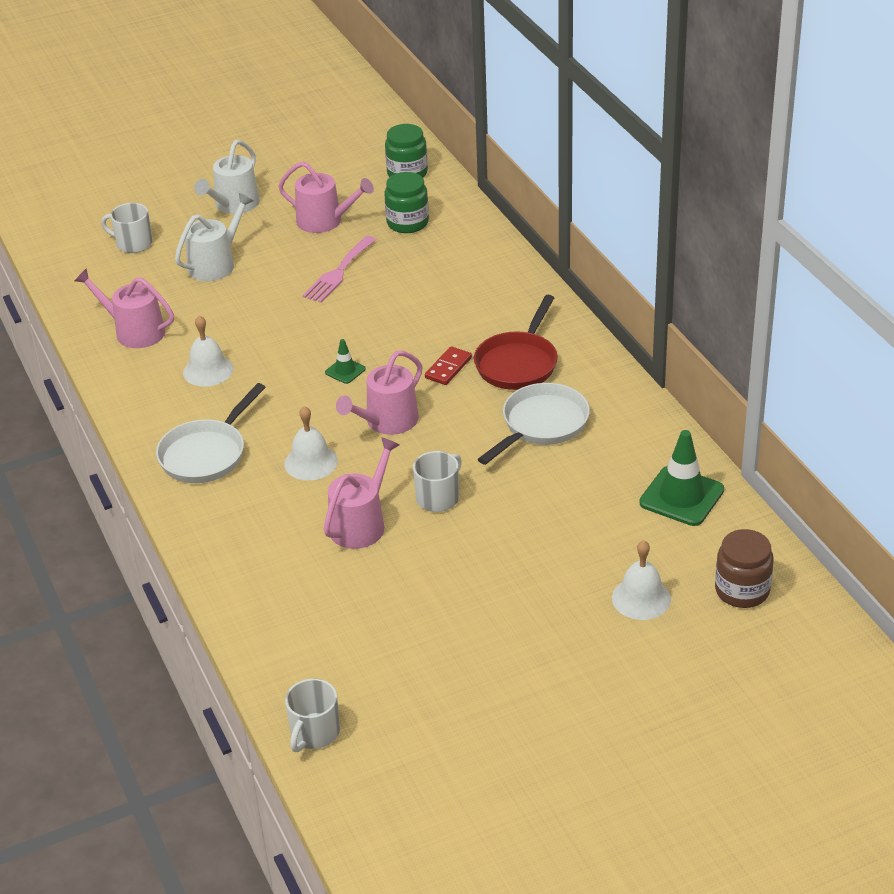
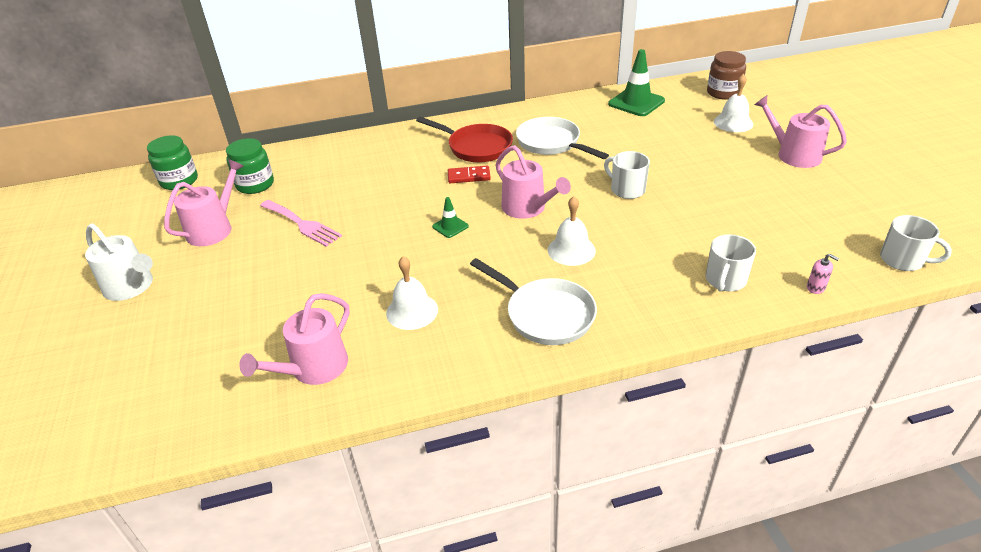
camera: 80 degrees left, 0 degrees up
white mug [101,203,153,253] -> white mug moved to [706,234,756,292]
white watering can [175,193,253,281] -> none
pink watering can [324,437,400,549] -> pink watering can moved to [754,96,847,168]
red domino [425,346,472,385] -> red domino turned 45 degrees counterclockwise [448,166,491,183]
none -> pink soap dispenser [807,254,839,294]

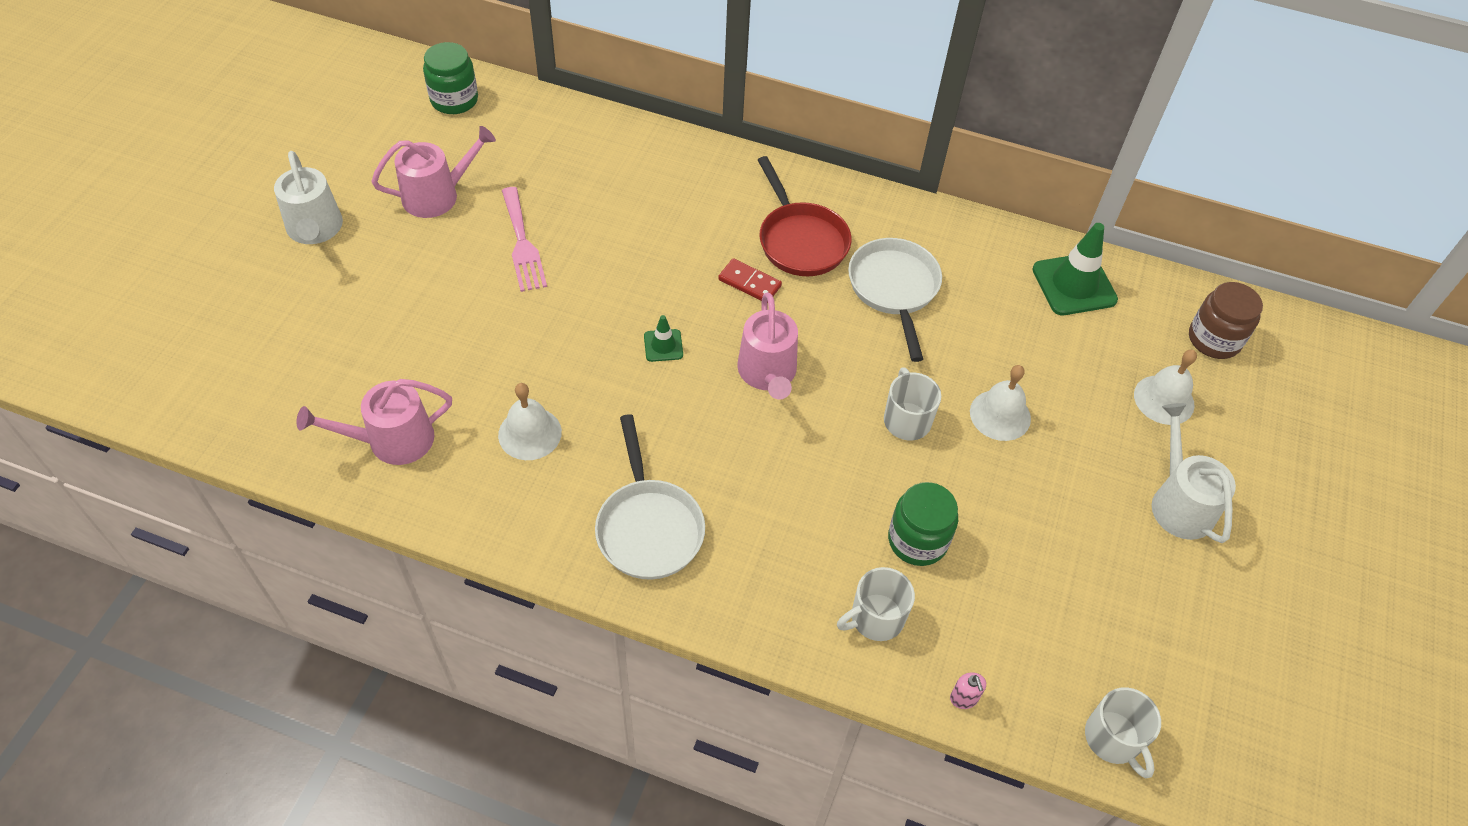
camera: 30 degrees right, 15 degrees up
green jar [226,138,274,194] -> green jar moved to [888,482,958,566]
white bell [548,196,596,266] -> white bell moved to [970,365,1031,441]
pink watering can [754,96,847,168] -> white watering can [1152,403,1236,543]

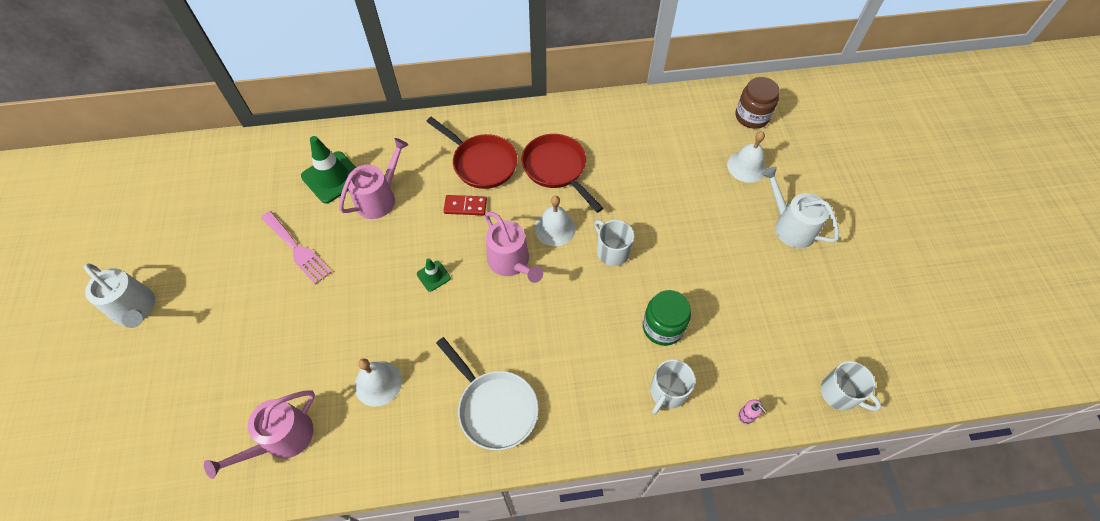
camera: 25 degrees left, 5 degrees up
pink watering can [371,126,496,218] -> pink watering can moved to [339,138,408,219]
green jar [423,42,478,114] -> none
white pan [848,238,942,362] -> red pan [521,134,603,213]
white bell [970,365,1031,441] -> white bell moved to [535,196,576,246]
green traffic cone [1032,223,1118,315] -> green traffic cone moved to [301,136,356,203]

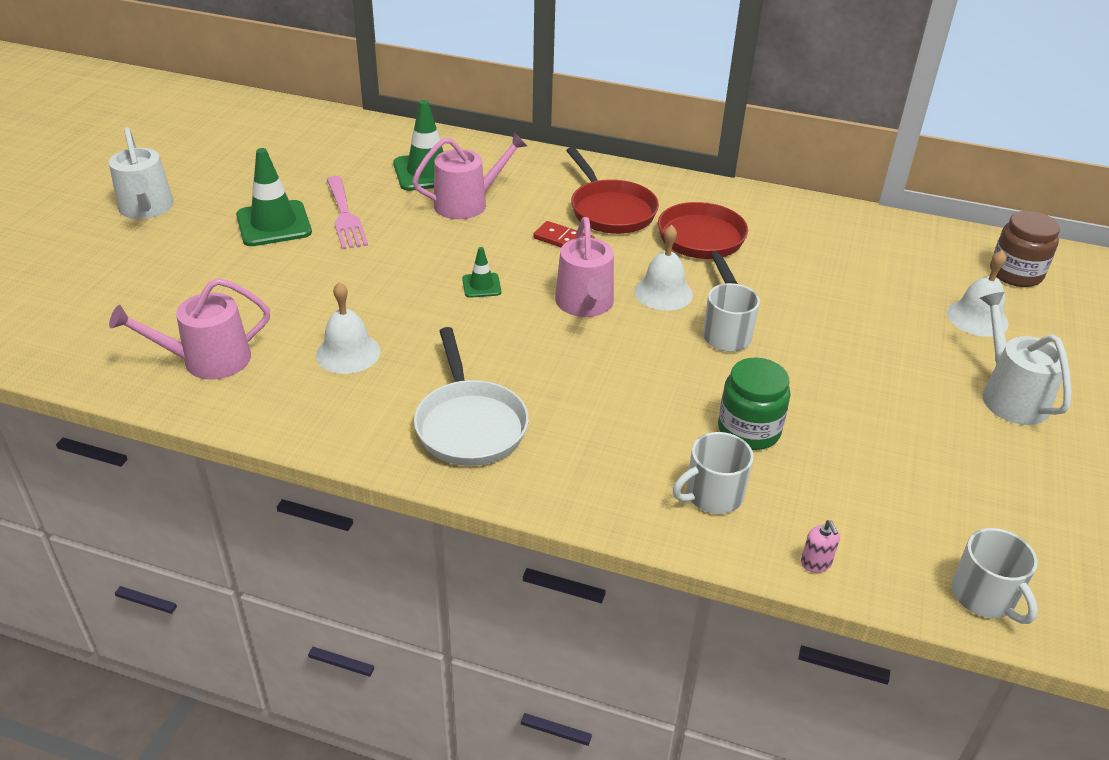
camera: 25 degrees right, 20 degrees down
none -> green traffic cone [236,148,312,246]

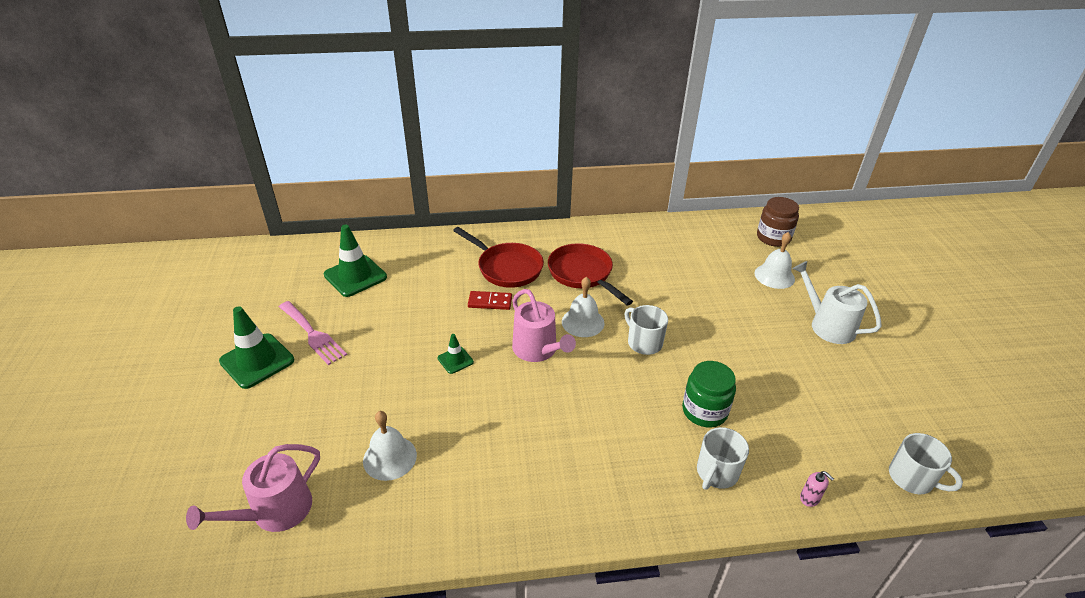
camera: 25 degrees left, 0 degrees up
white watering can [109,127,174,219] -> none
pink watering can [412,132,527,219] -> none
white pan [414,327,529,466] -> none

